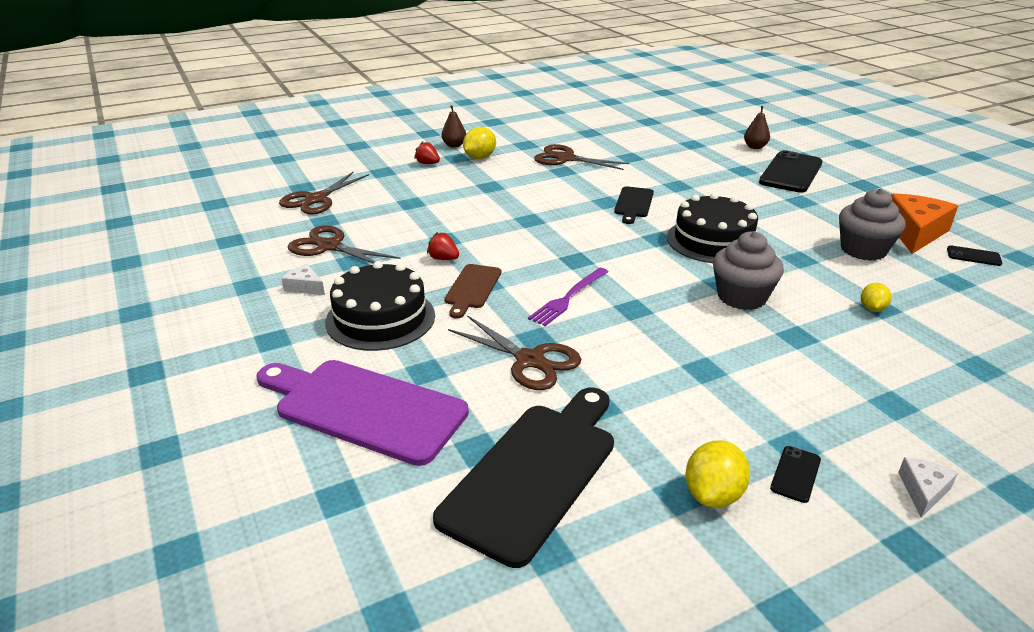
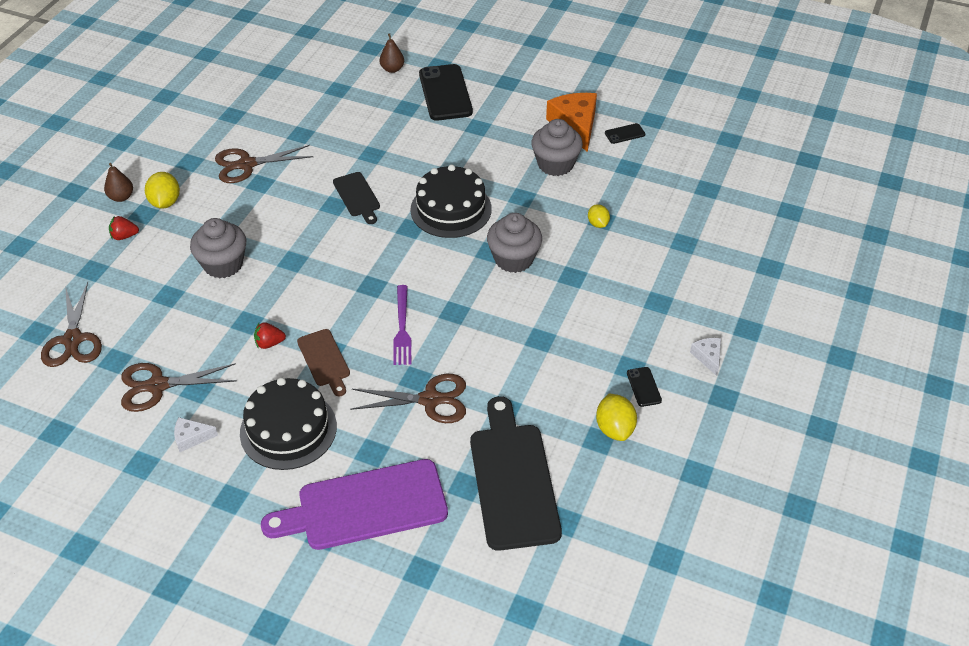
camera: 40 degrees left, 15 degrees up
none -> grey cupcake [190,218,247,278]

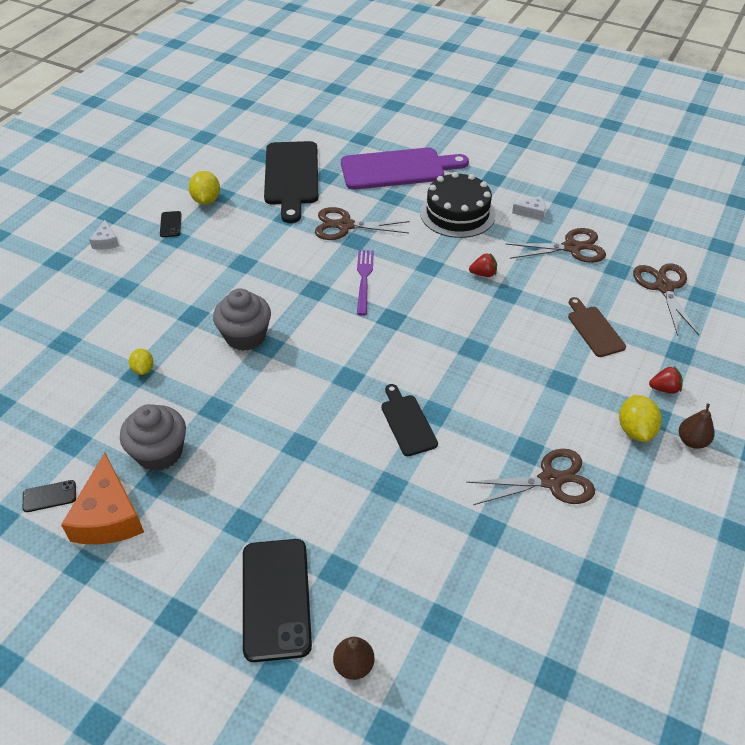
camera: 175 degrees left, 0 degrees up
grey cupcake [190,218,247,278] -> none
brown cutting board [297,329,350,397] -> brown cutting board moved to [568,297,626,357]
black cake [410,165,492,238] -> none

